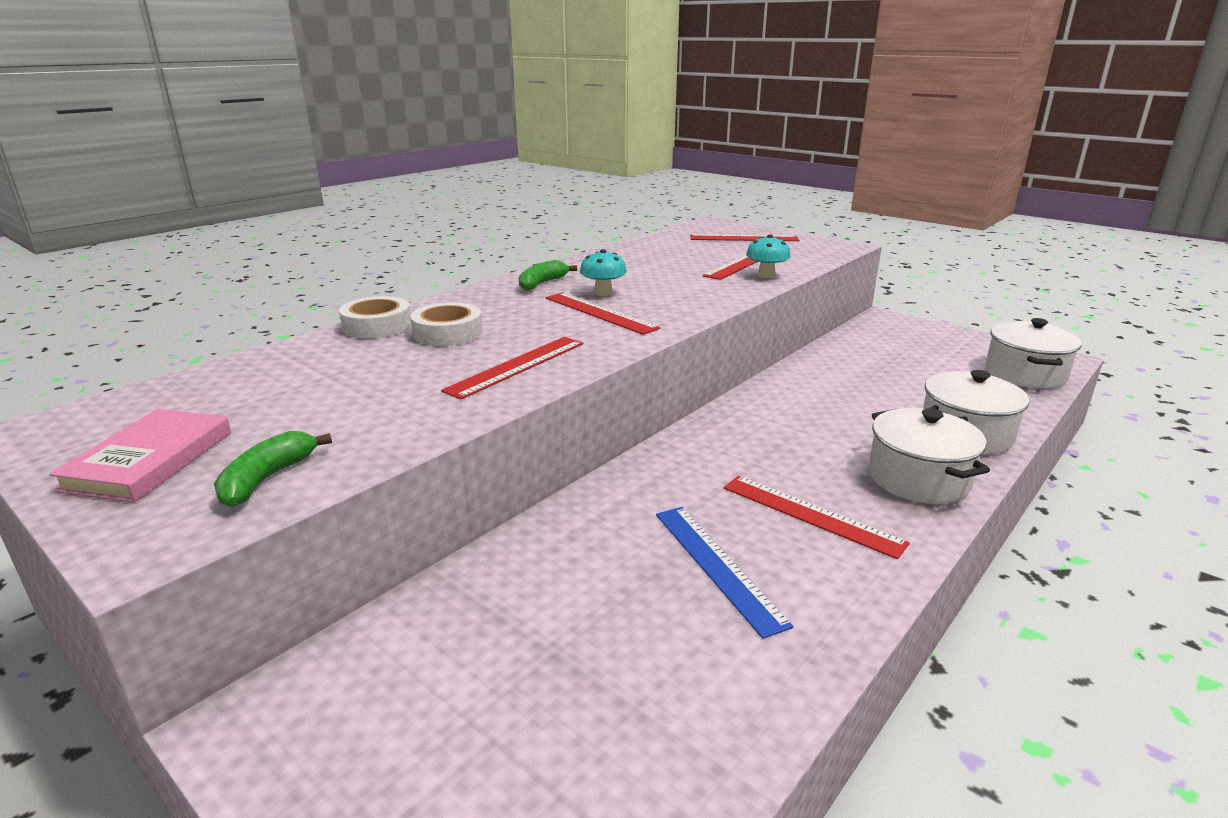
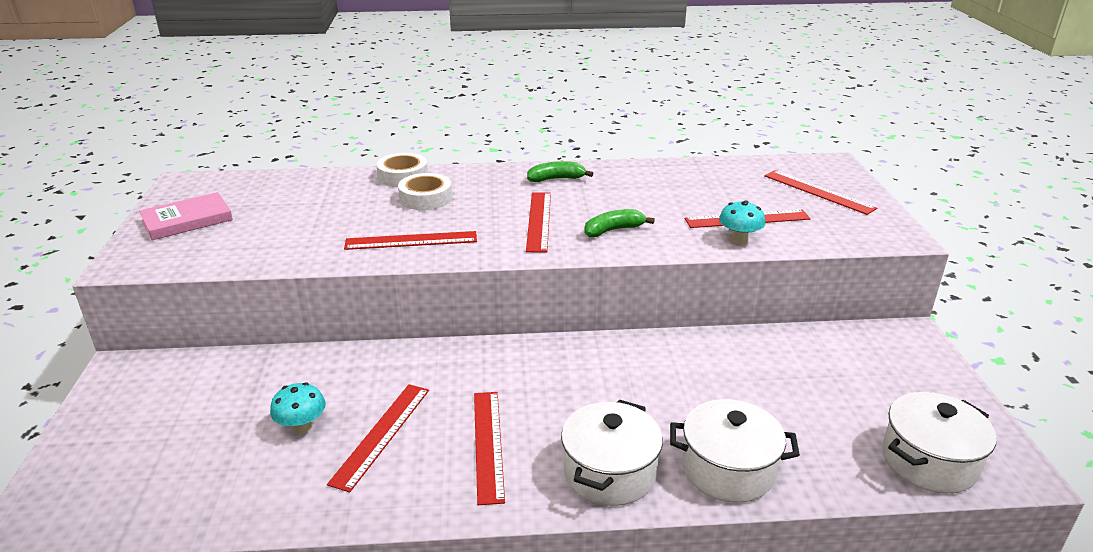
camera: 45 degrees right, 5 degrees up
green banana [214,431,332,507] -> green banana moved to [584,209,655,237]
turquoise mushroom [580,249,627,296] -> turquoise mushroom moved to [270,383,326,434]
blue ruler [656,507,794,639] -> red ruler [327,384,429,492]

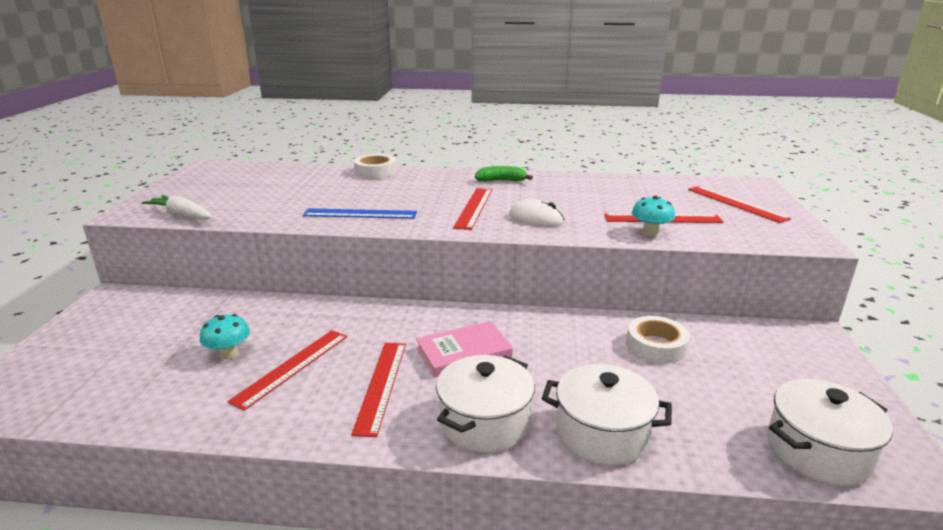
camera: 10 degrees right, 5 degrees down
pink book [139,192,233,240] -> pink book moved to [416,321,513,378]
red ruler [344,231,477,250] -> blue ruler [303,208,417,219]
white tape [398,173,452,210] -> white tape moved to [626,316,690,364]
green banana [584,209,655,237] -> white mouse [509,199,565,227]
none -> white carrot [141,195,213,220]

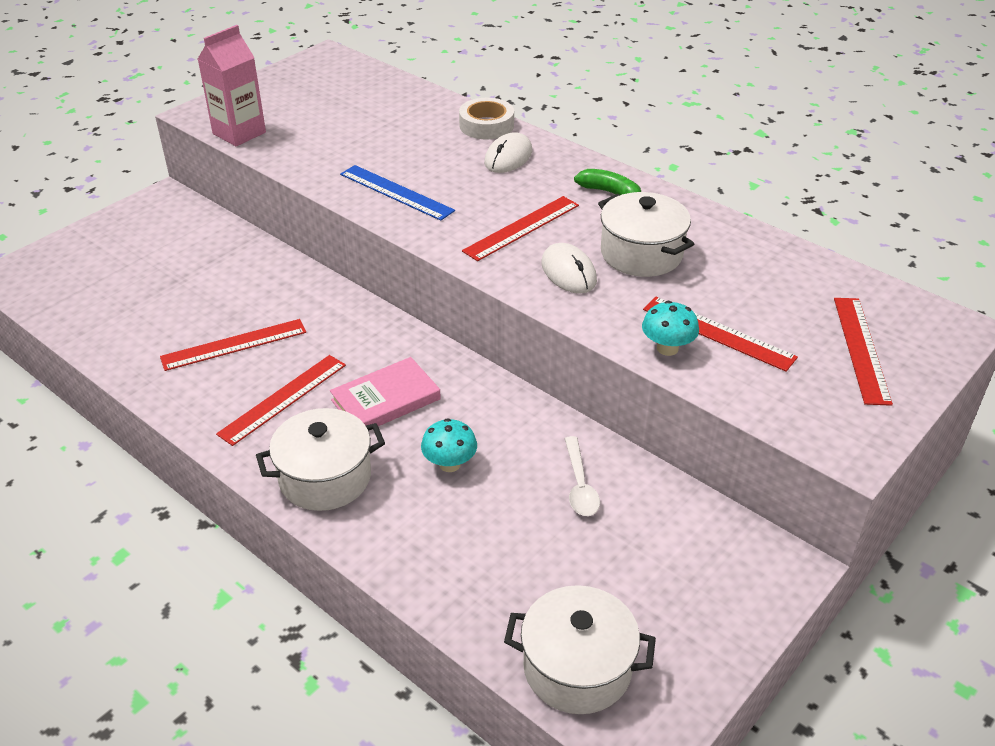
camera: 35 degrees right, 15 degrees up
white carrot [141,195,213,220] -> pink carton [198,25,266,146]
turquoise mushroom [200,314,250,359] -> turquoise mushroom moved to [421,418,477,472]
pink book [416,321,513,378] -> pink book turned 45 degrees counterclockwise [330,357,441,426]
white pot [542,364,672,466] -> white pot moved to [598,192,694,277]
white tape [626,316,690,364] -> white spoon [565,436,600,516]
none -> white mouse [484,132,532,173]

